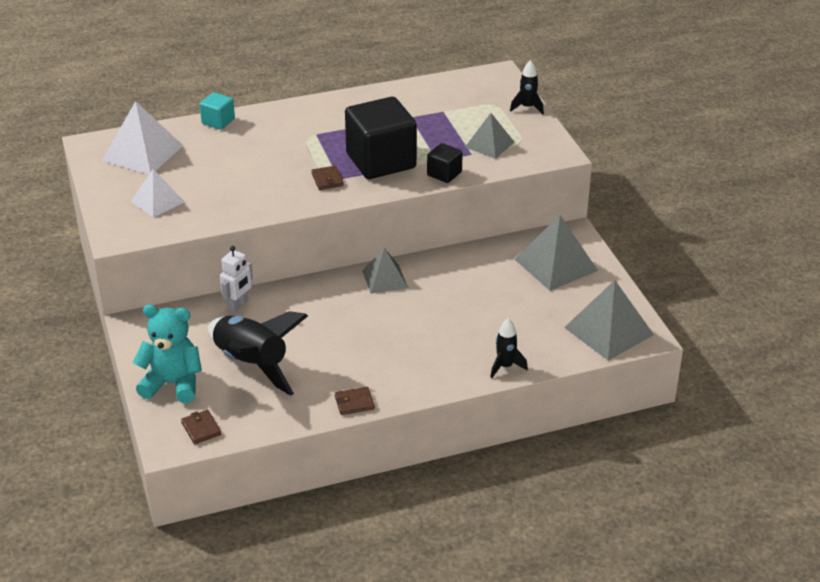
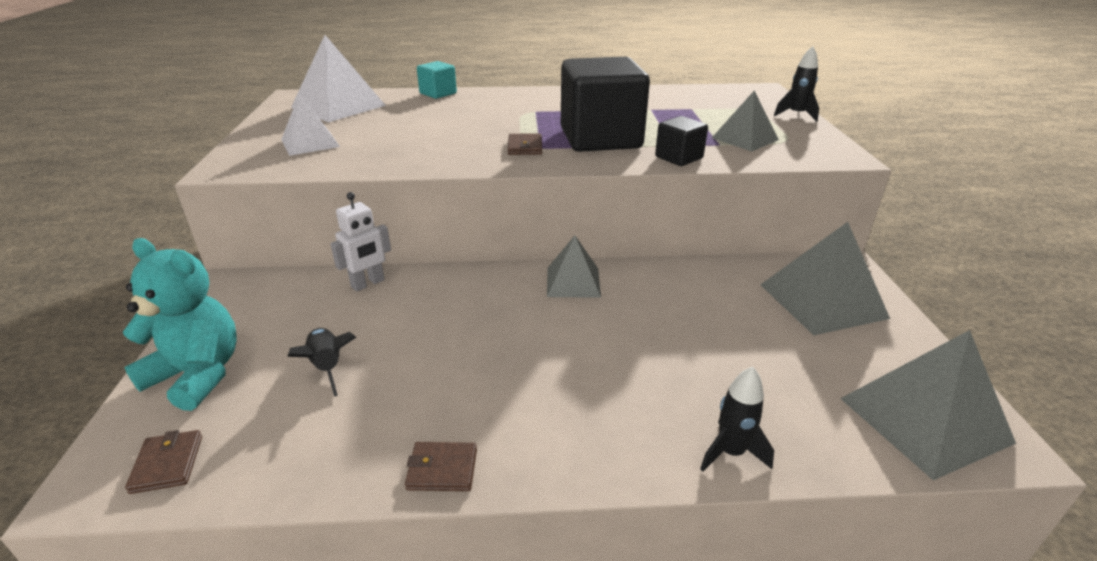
camera: 15 degrees right, 5 degrees down
black rocket [208,311,308,396] -> black rocket [287,328,357,397], size x0.48

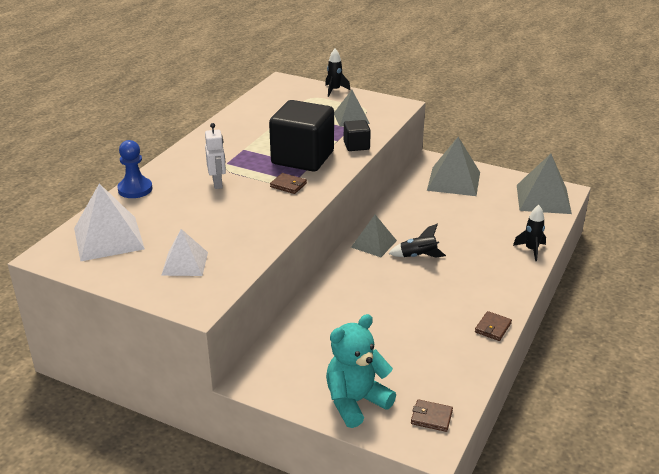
camera: 60 degrees left, 0 degrees up
black rocket [287,328,357,397] -> black rocket moved to [388,224,446,258]
white robot [330,192,391,292] -> white robot moved to [205,123,226,189]
turquoise cube [417,61,457,99] -> blue pawn [117,140,152,198]

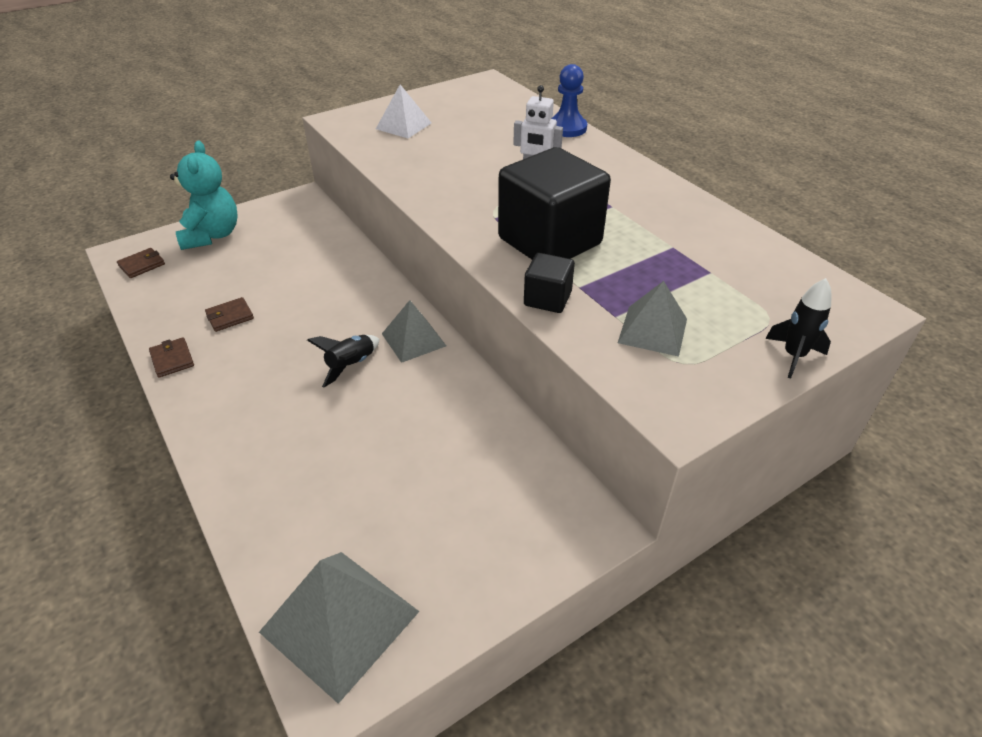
camera: 120 degrees right, 10 degrees up
white pyramid [74,183,145,262] -> none
brown wallet [270,173,307,194] -> brown wallet moved to [205,297,254,332]
grey pyramid [427,137,480,196] -> none
black rocket [513,205,546,261] -> none

